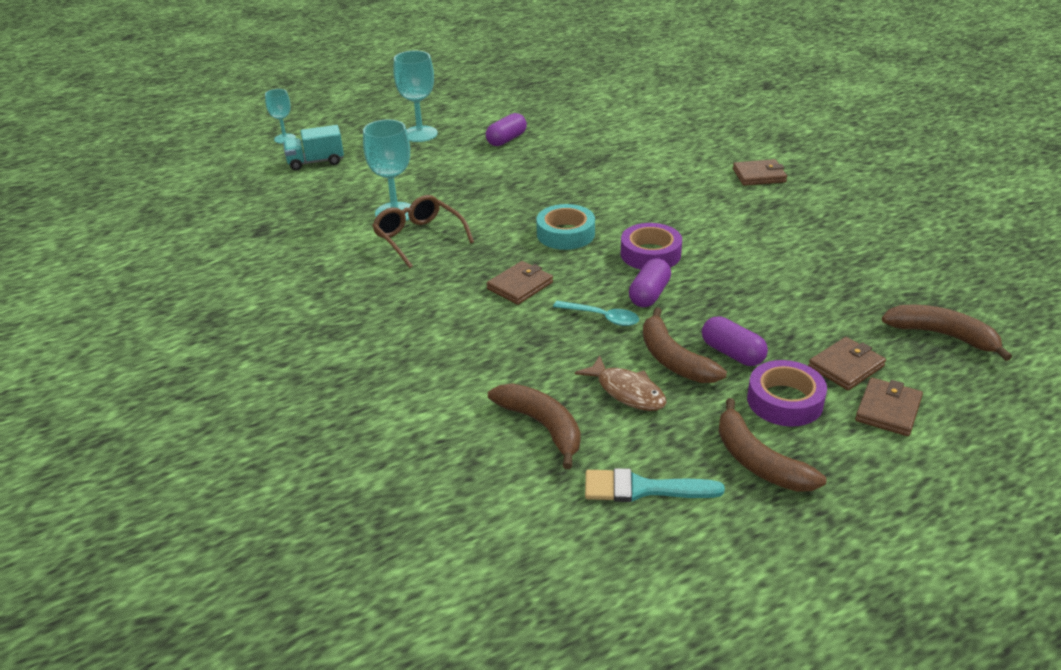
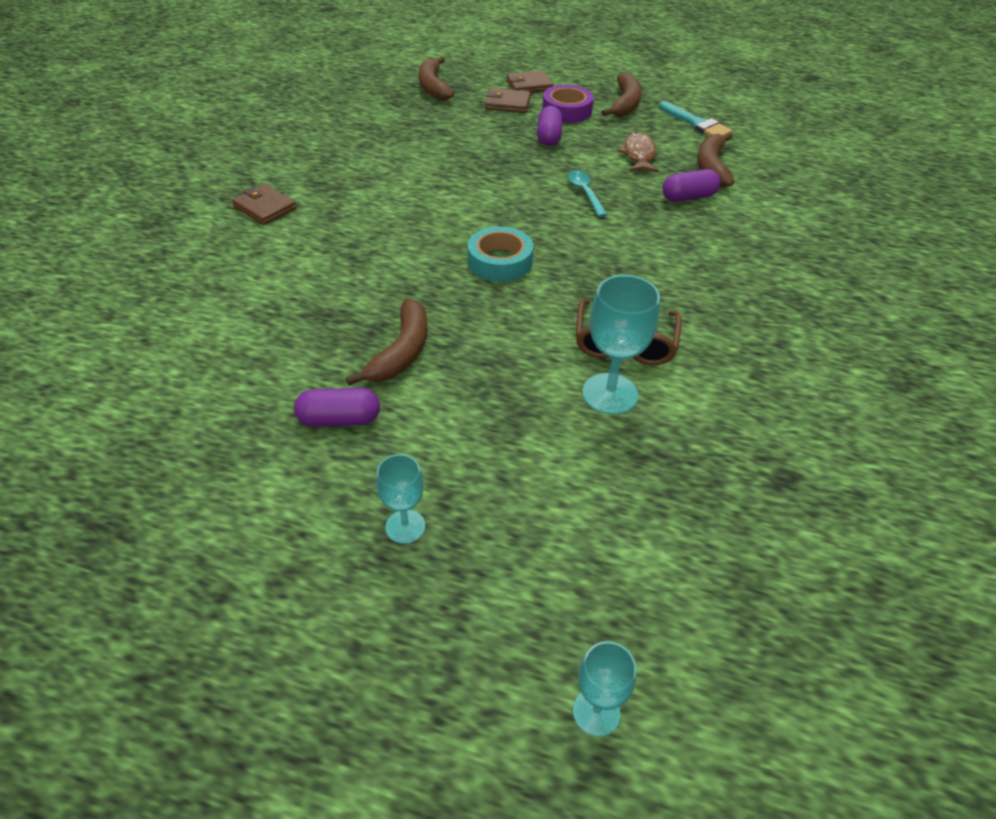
camera: 135 degrees left, 10 degrees up
turquoise truck [283,125,344,171] -> none
turquoise goblet [393,50,438,142] -> turquoise goblet [376,454,425,544], size x0.61
brown wallet [487,261,553,305] -> none
purple tape [621,223,682,270] -> none
purple capsule [629,258,671,307] -> purple capsule moved to [663,169,721,202]
brown banana [643,307,727,383] -> brown banana moved to [346,299,427,385]

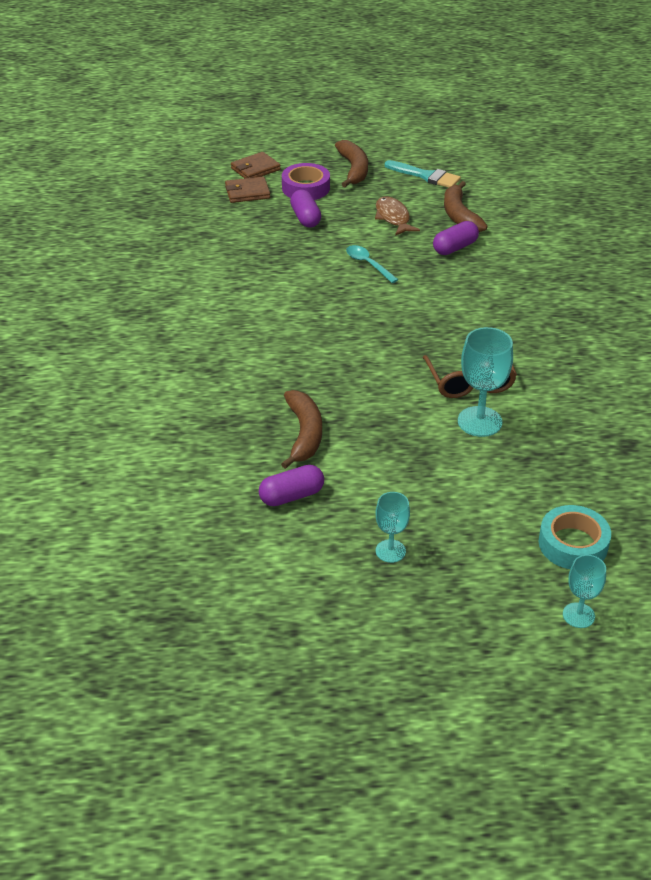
camera: 20 degrees left, 5 degrees down
brown wallet [232,184,297,225] -> none
brown banana [419,57,454,100] -> none
turquoise tape [468,226,533,282] -> turquoise tape moved to [539,505,611,569]

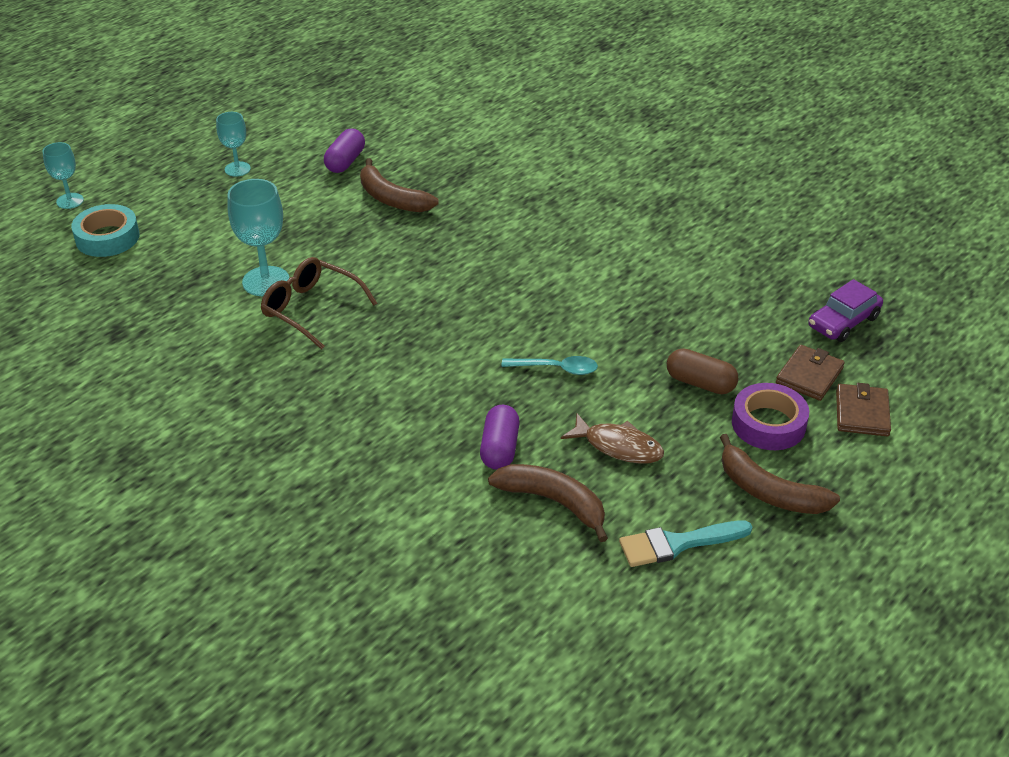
camera: 135 degrees right, 0 degrees up
purple capsule [290,190,321,228] -> brown capsule [667,348,738,394]
none -> purple car [808,279,883,342]

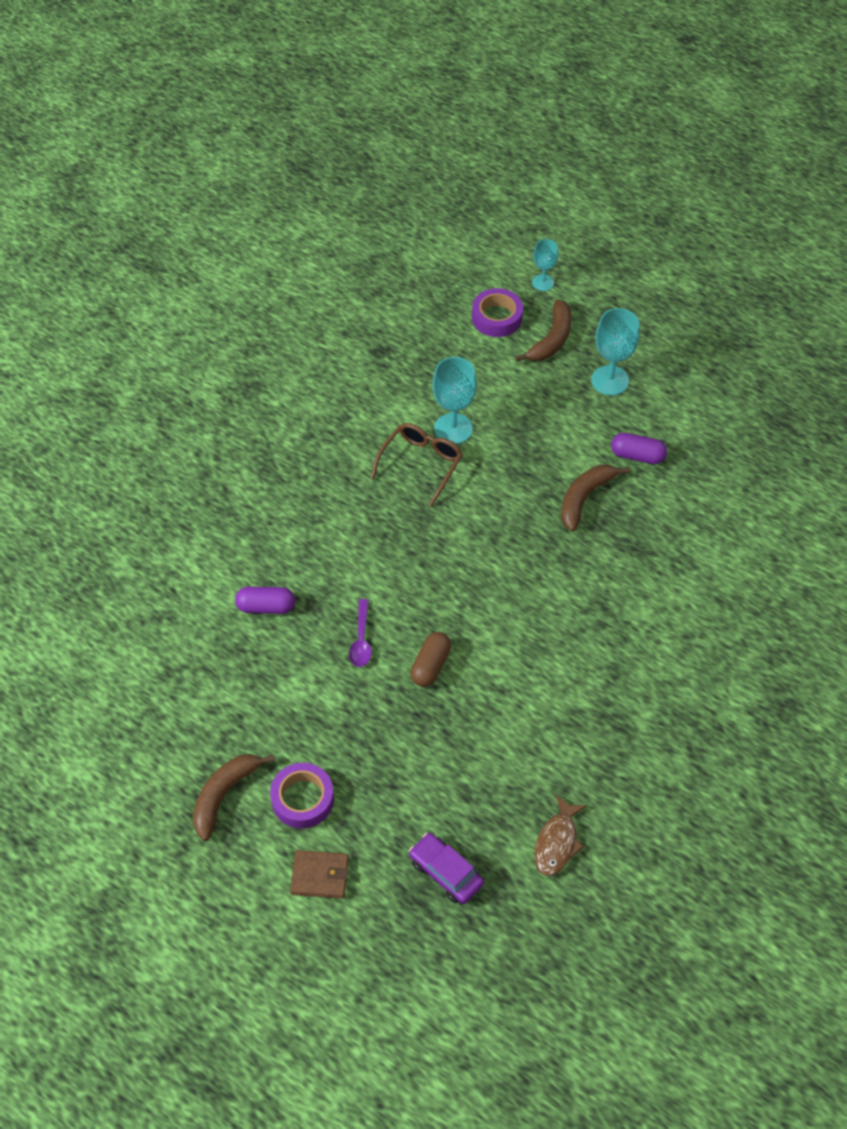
camera: 85 degrees right, 15 degrees up
turquoise tape [71,204,139,257] -> purple tape [472,288,523,337]
turquoise goblet [216,112,251,177] -> turquoise goblet [591,308,640,395], size x1.64
brown banana [488,464,608,542] -> brown banana moved to [515,299,572,362]
turquoise spoon [501,356,598,375] -> purple spoon [349,599,372,667]
brown fish [561,414,664,464] -> brown fish moved to [534,795,587,876]
turquoise brush [619,520,752,567] -> none
brown capsule [667,348,738,394] -> brown capsule moved to [410,632,451,687]
brown wallet [776,345,845,401] -> none

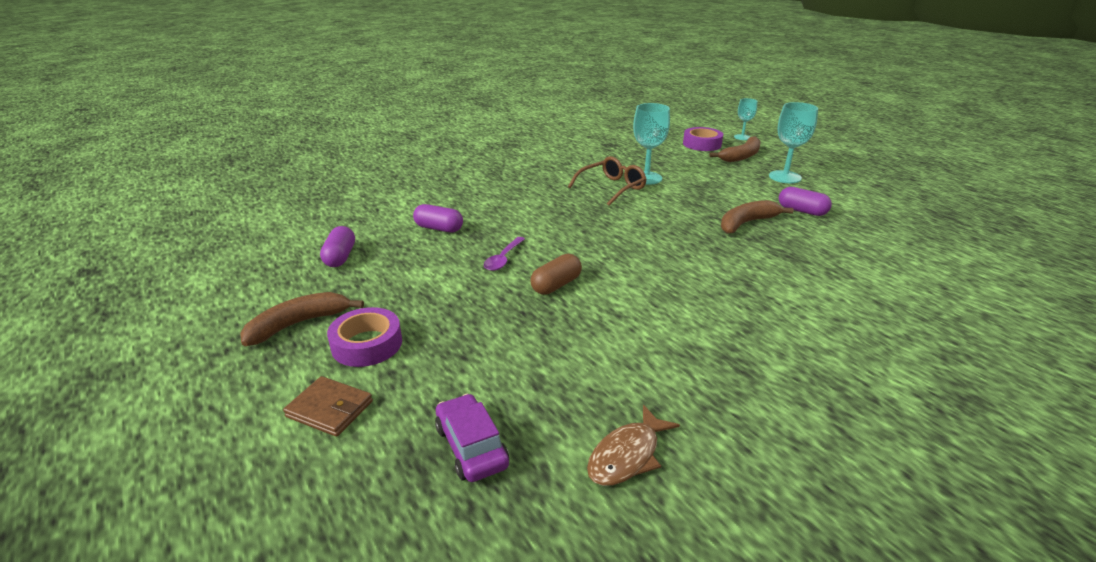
camera: 20 degrees right, 25 degrees down
none -> purple capsule [320,226,355,267]

